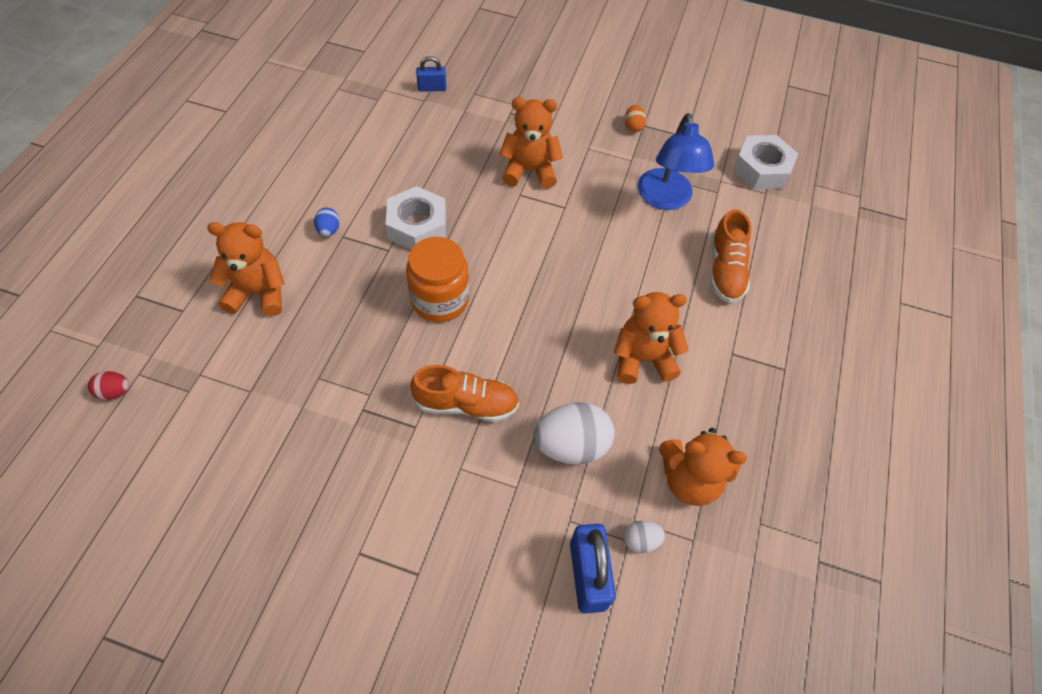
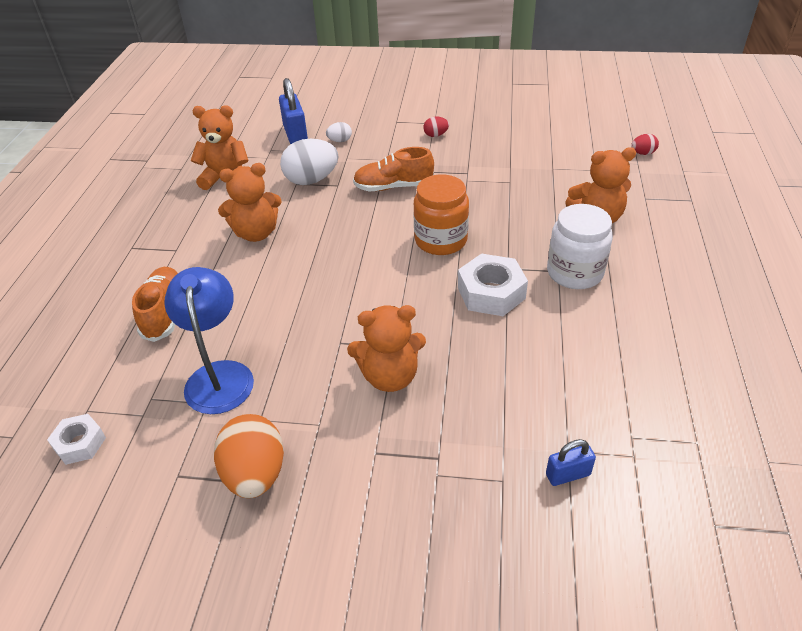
camera: 175 degrees right, 15 degrees down
blue egg [314,208,340,237] -> white jar [547,204,613,289]
white egg [624,521,666,553] -> white egg moved to [326,122,352,142]
orange egg [625,105,647,132] -> orange egg [214,414,284,498], size x2.07
white nut [732,135,798,190] -> white nut [47,414,106,465], size x0.61
none -> red egg [423,117,449,137]

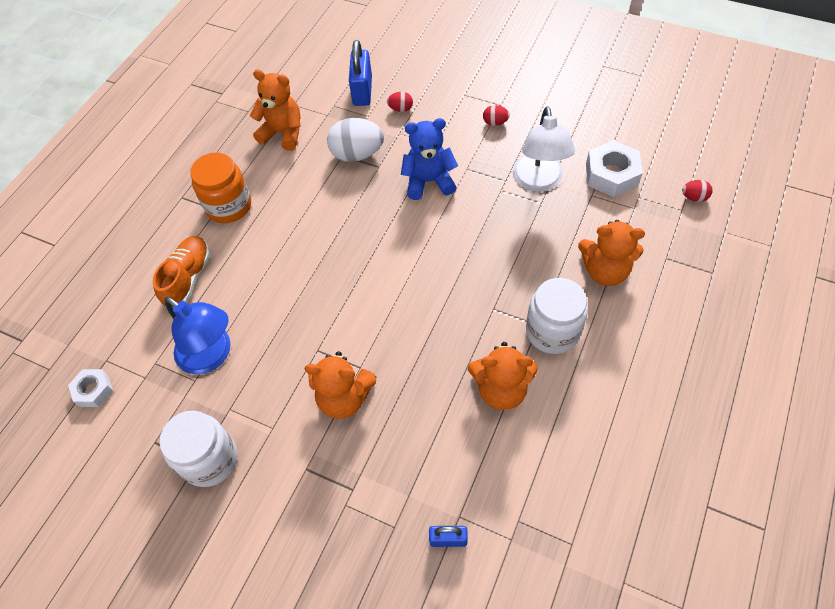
camera: 20 degrees right, 15 degrees up
blue lamp [164,267,254,414] -> blue lamp turned 120 degrees clockwise [164,297,231,374]
orange egg [214,414,284,498] -> white jar [160,411,238,487]
orange teddy bear [218,163,282,242] -> orange teddy bear moved to [468,342,538,410]
white egg [326,122,352,142] -> red egg [387,92,413,112]
orange shoe [353,147,434,191] -> blue teddy bear [401,118,458,200]
orange jar [414,174,469,255] -> orange jar moved to [190,152,251,223]
white nut [458,254,528,316] -> white nut moved to [586,140,643,197]
none -> white lamp [513,106,575,192]

